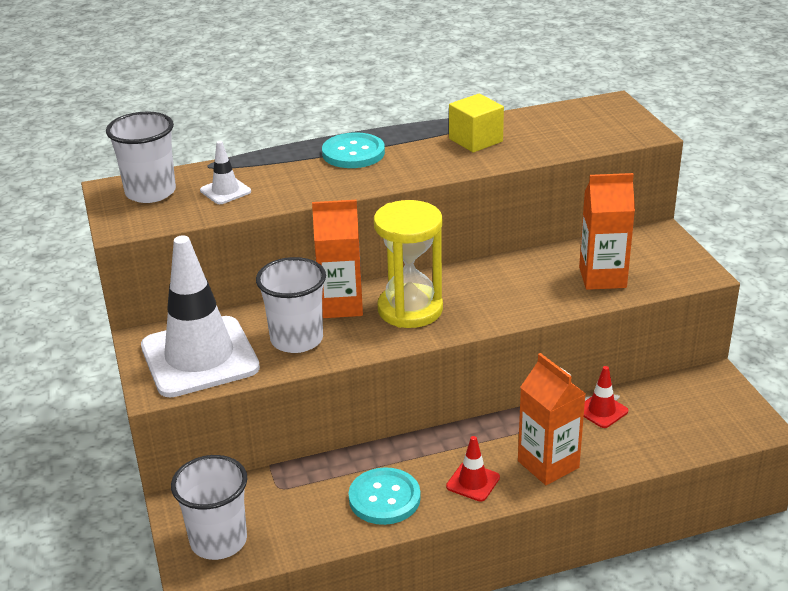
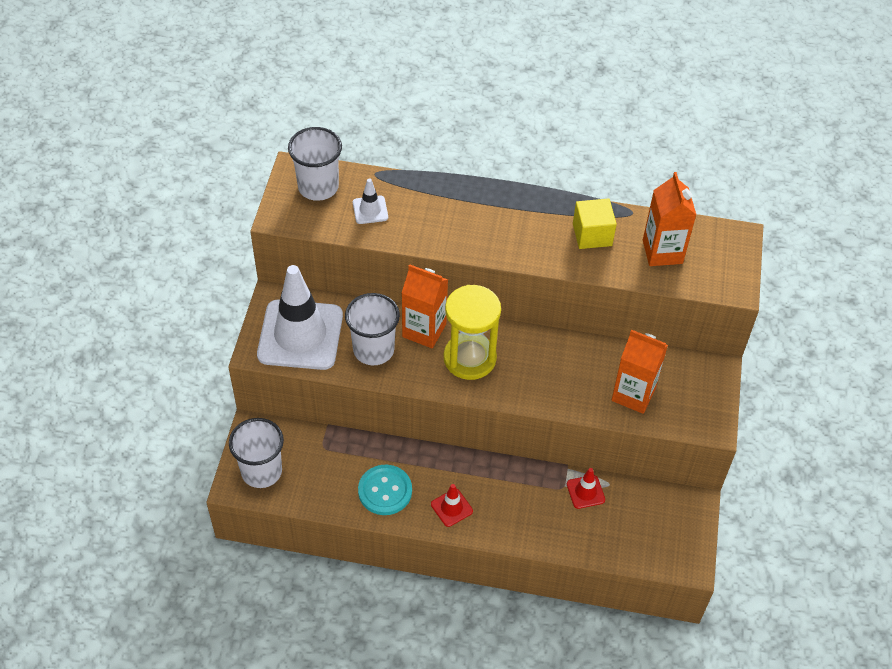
camera: 25 degrees right, 20 degrees up
turquoise button [322,132,385,168] -> none
orange carton [518,353,586,485] -> orange carton moved to [643,172,696,266]

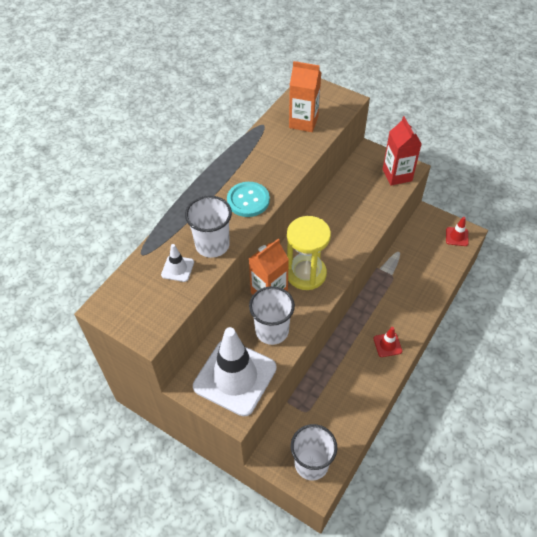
camera: 65 degrees left, 0 degrees up
white cup [288,127,342,201] -> white cup moved to [185,196,232,258]
turquoise button [358,465,412,515] -> turquoise button moved to [227,182,270,217]
red traffic cone [567,468,605,509] -> red traffic cone moved to [446,217,469,246]
yellow cube [573,198,617,249] -> none
orange carton [612,330,668,414] -> none
none -> red carton [383,116,422,186]

